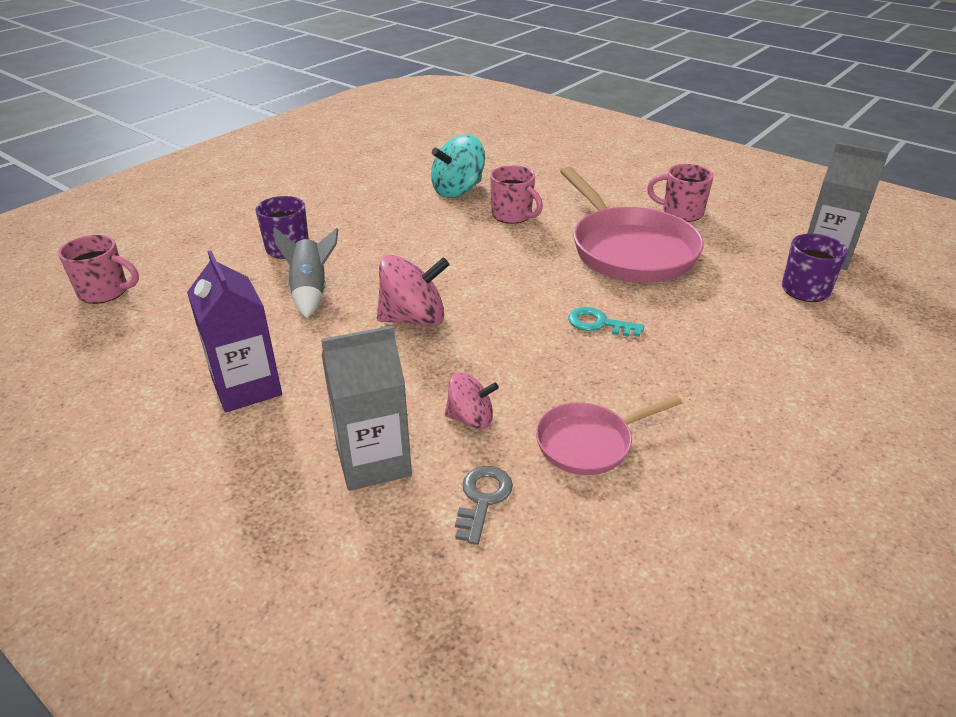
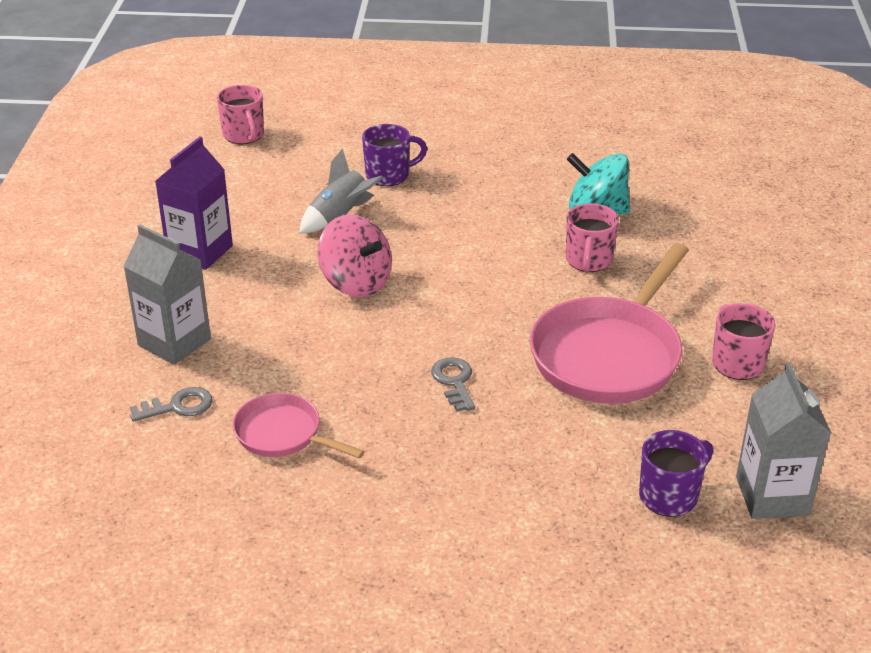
camera: 55 degrees right, 0 degrees up
pink spinning top [445,373,499,429] -> none
turquoise key [568,307,644,337] -> grey key [431,357,475,412]

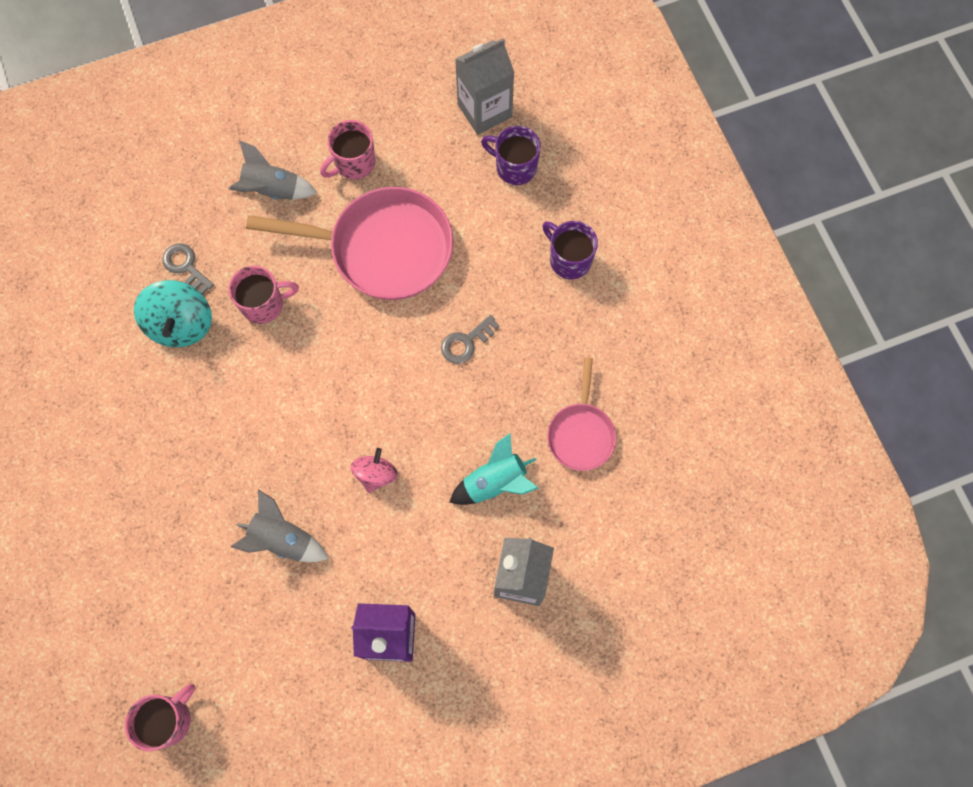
camera: 115 degrees left, 35 degrees up
grey key [130,387,213,422] -> grey key moved to [162,244,214,294]
pink spinning top [318,214,392,297] -> pink spinning top [351,448,398,493], size x0.61
purple mug [362,124,427,186] -> purple mug moved to [542,221,598,279]
none -> grey rocket [228,140,317,200]
none -> turquoise rocket [449,433,539,505]

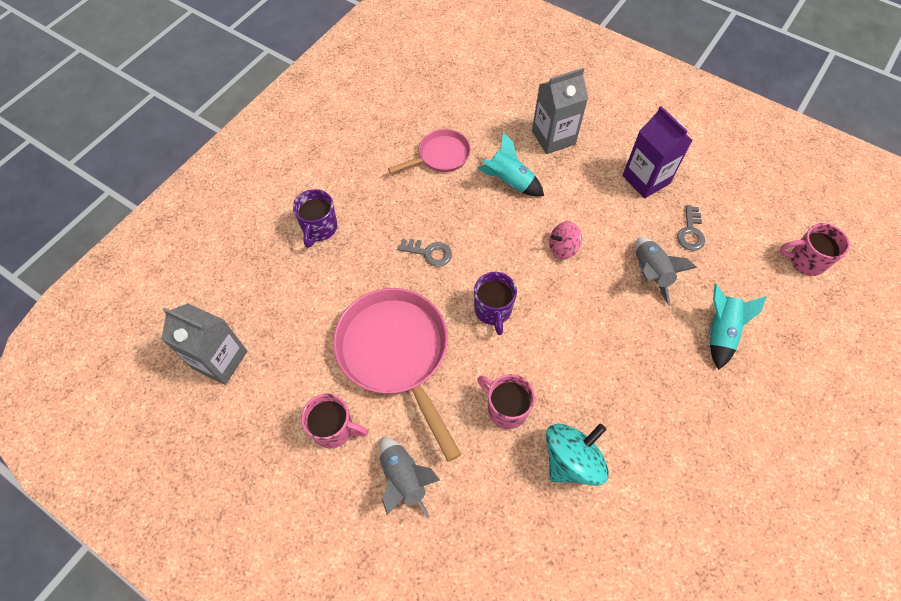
camera: 125 degrees left, 10 degrees down
grey key [162,244,214,294] -> grey key moved to [677,205,705,251]
purple mug [481,126,541,185] -> purple mug moved to [474,272,517,335]
none -> turquoise rocket [709,284,767,370]

